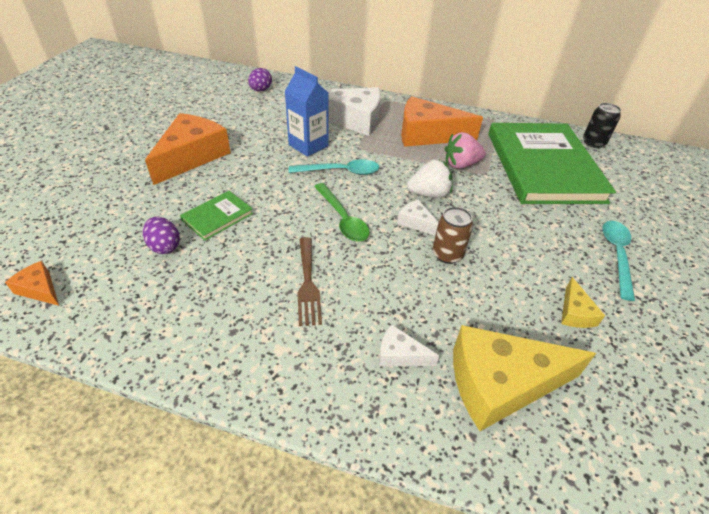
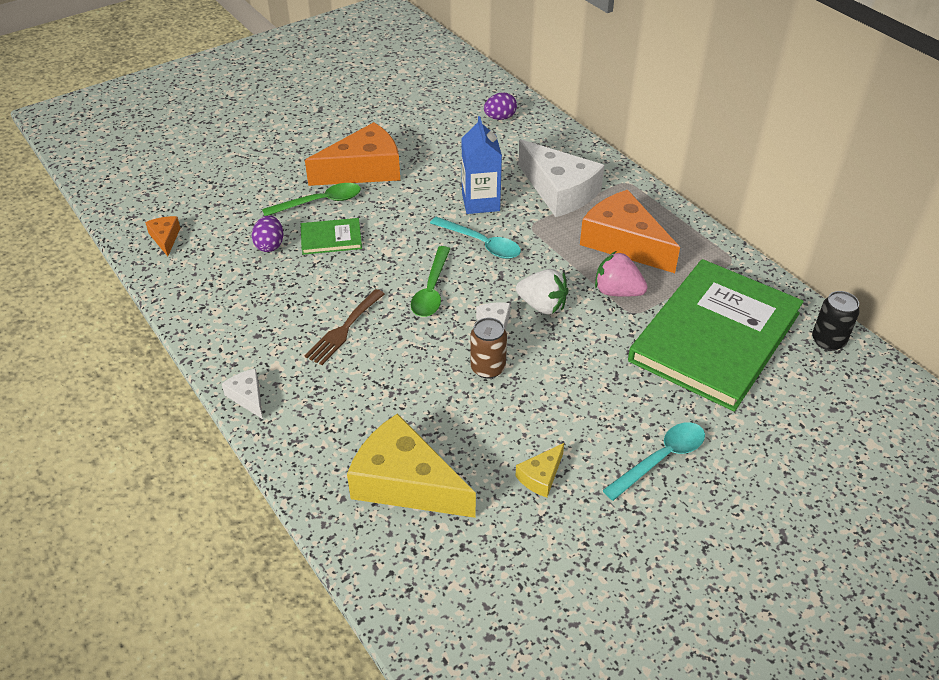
camera: 40 degrees right, 0 degrees up
white cheese [379,324,439,366] -> white cheese moved to [222,369,263,419]
none -> green spoon [262,183,361,216]

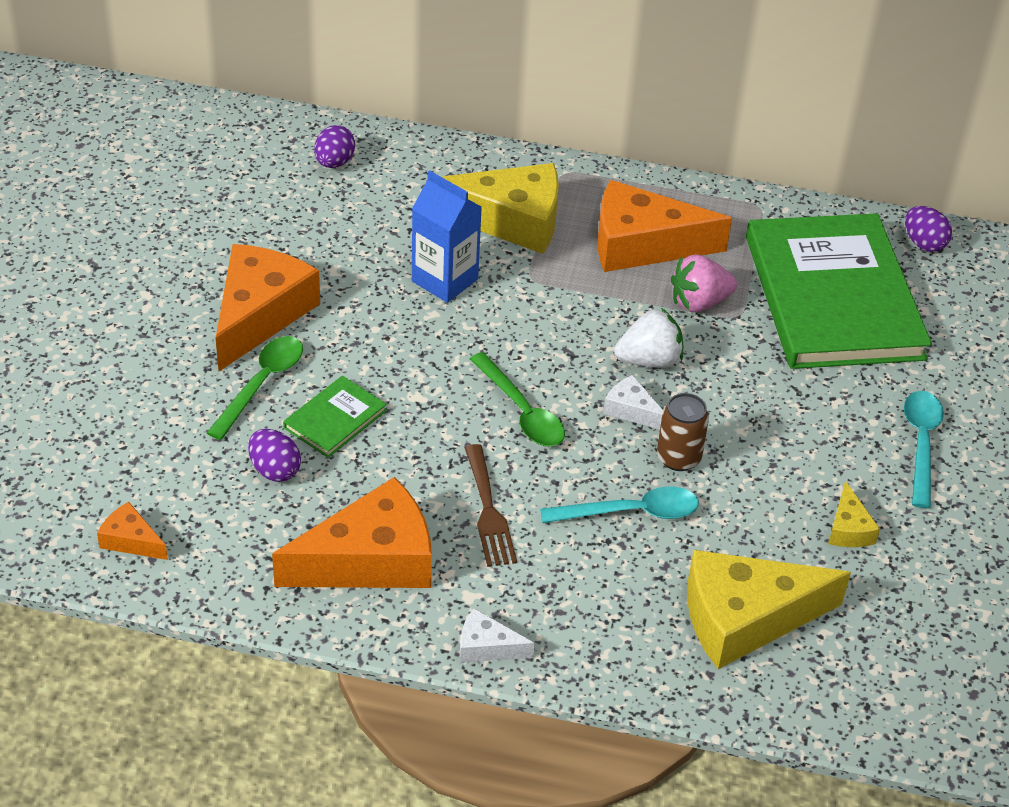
camera: 45 degrees left, 0 degrees up
turquoise spoon [430,217,521,259] -> turquoise spoon moved to [540,486,699,523]
white cheese [518,139,604,217] -> yellow cheese [441,163,559,254]
black can [812,291,860,351] -> purple egg [905,206,952,252]
none -> orange cheese [272,477,432,588]

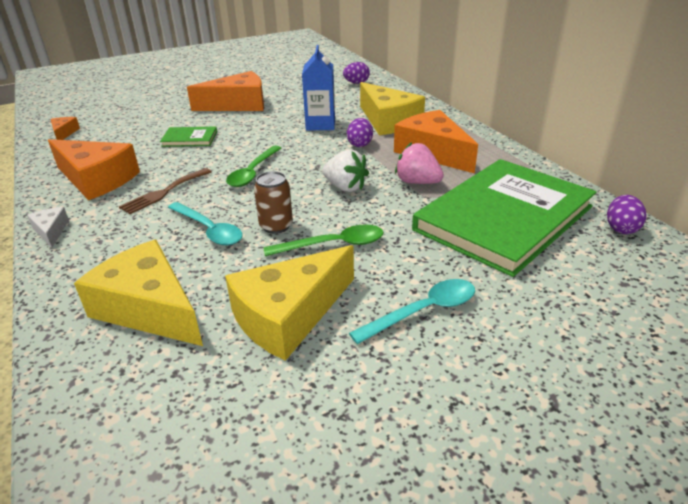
camera: 55 degrees right, 10 degrees down
green spoon [207,336,303,440] -> green spoon moved to [263,224,384,256]
purple egg [248,429,301,482] -> purple egg moved to [347,118,373,147]
white cheese [603,375,663,429] -> none
yellow cheese [828,481,880,547] -> yellow cheese [225,245,354,361], size x2.19

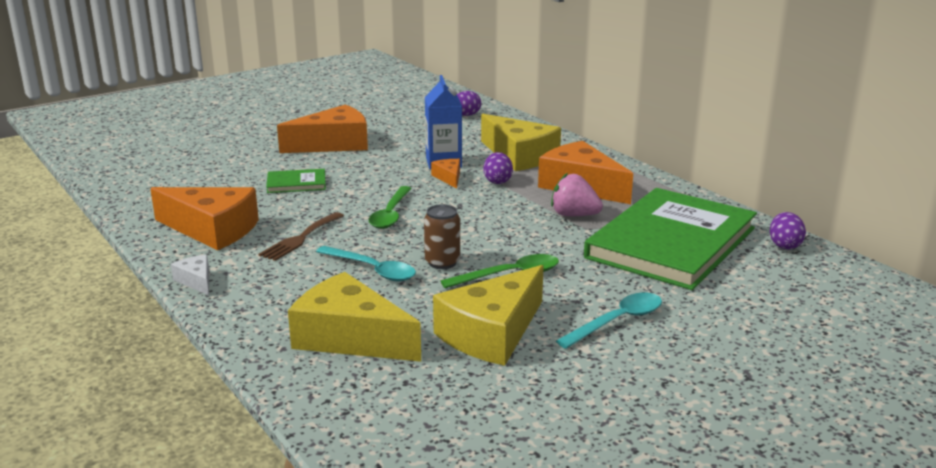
camera: 10 degrees left, 10 degrees down
orange cheese [51,117,80,140] -> orange cheese moved to [431,159,460,188]
white strawberry [322,149,369,192] -> none

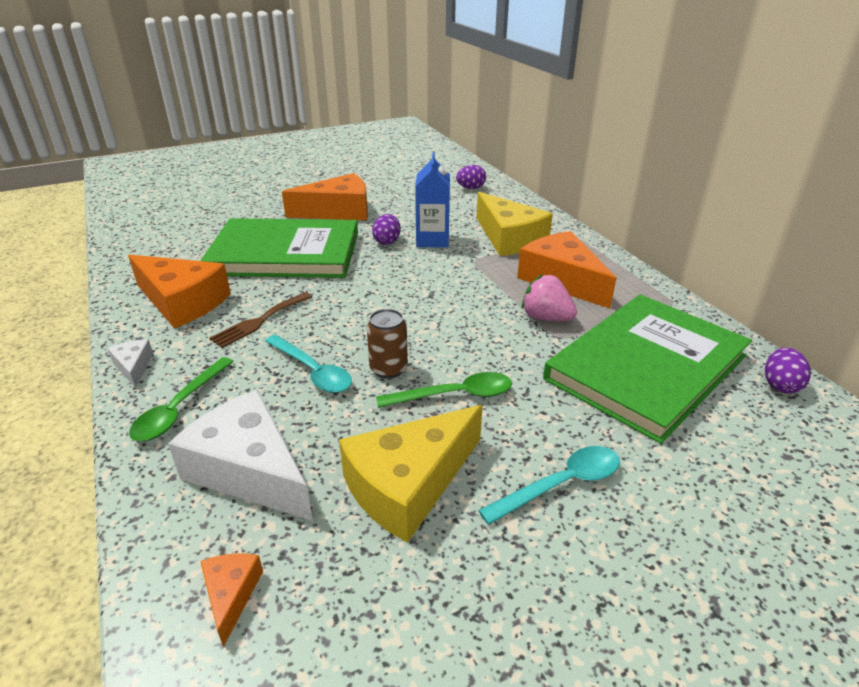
camera: 10 degrees right, 10 degrees up
green book [266,169,326,193] -> green book [200,218,358,278], size x2.45
yellow cheese [288,272,421,362] -> white cheese [168,390,313,521]
green spoon [368,186,412,229] -> green spoon moved to [129,357,234,441]
orange cheese [431,159,460,188] -> orange cheese moved to [200,553,263,647]
purple egg [484,152,513,184] -> purple egg moved to [372,214,400,245]

